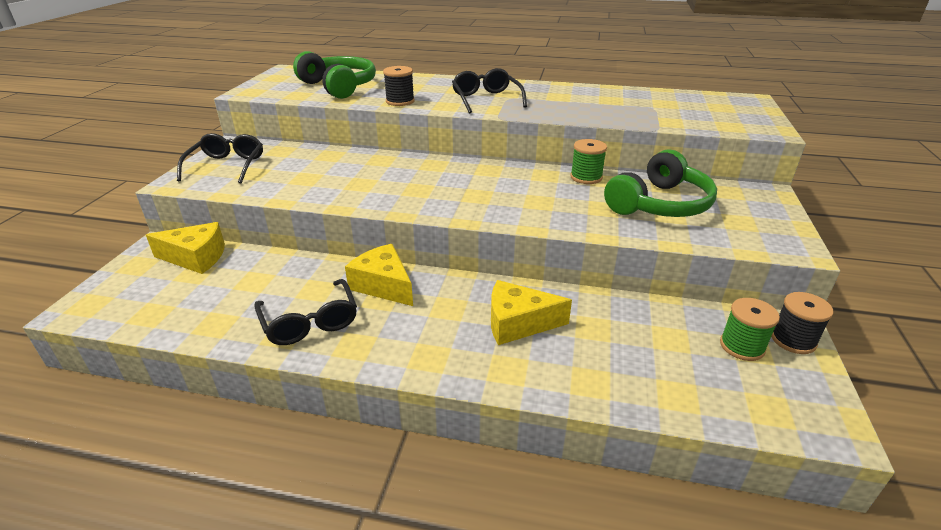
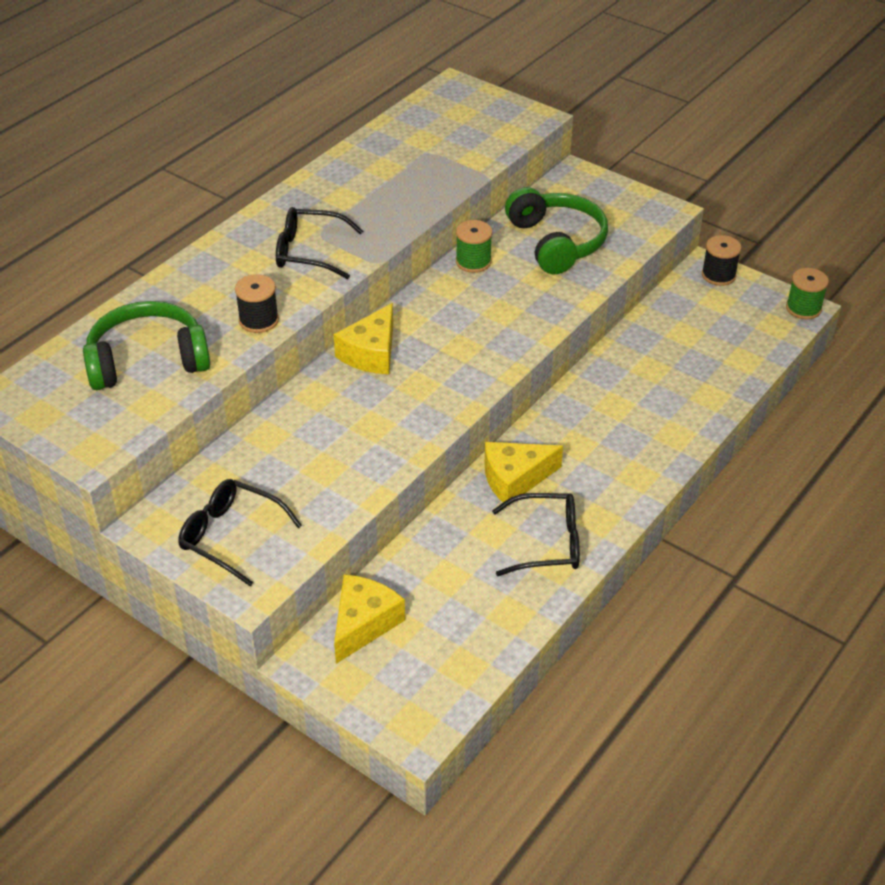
camera: 65 degrees left, 10 degrees up
yellow cheese [491,280,572,345] -> yellow cheese moved to [334,303,393,374]
green spool [720,298,780,361] -> green spool moved to [786,268,829,320]

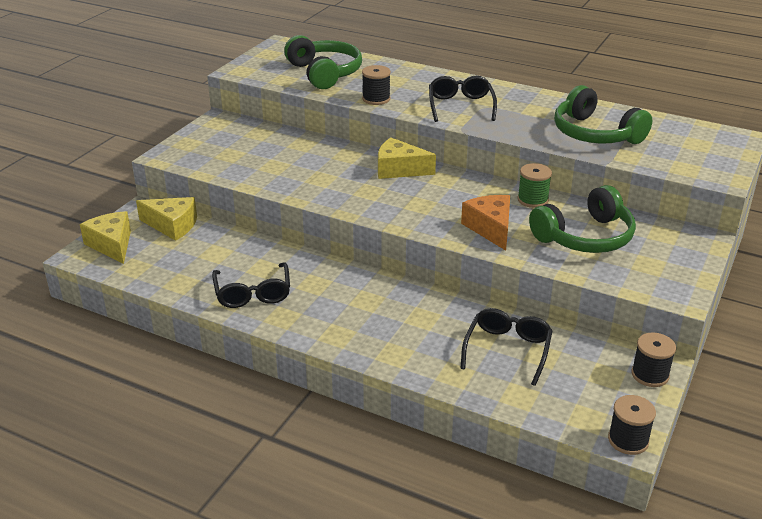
camera: 80 degrees right, 10 degrees down
black glasses [178,479,302,586] -> black glasses moved to [461,308,553,386]
yellow cheese [485,442,563,502] -> yellow cheese moved to [80,211,131,264]
green spool [786,268,829,320] -> black spool [608,395,656,455]
none -> orange cheese [461,195,510,251]
none -> green headphones [554,85,652,144]

